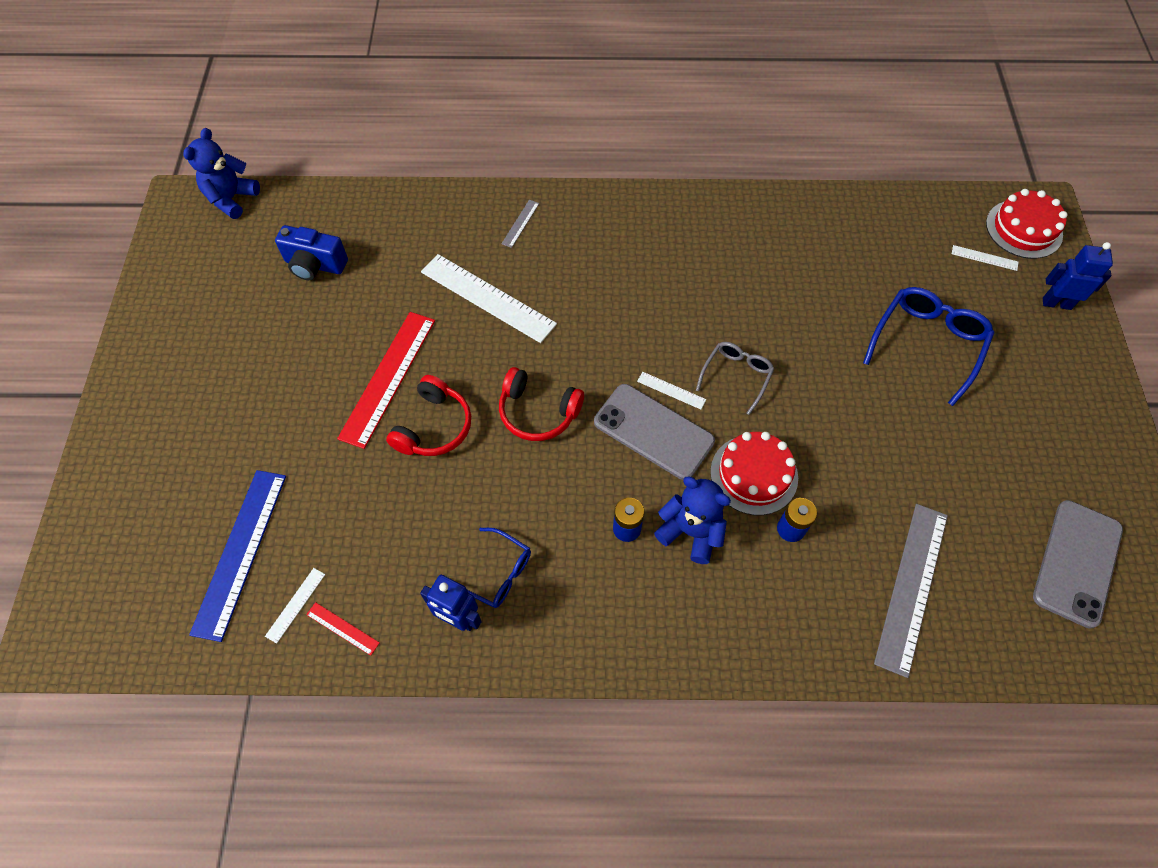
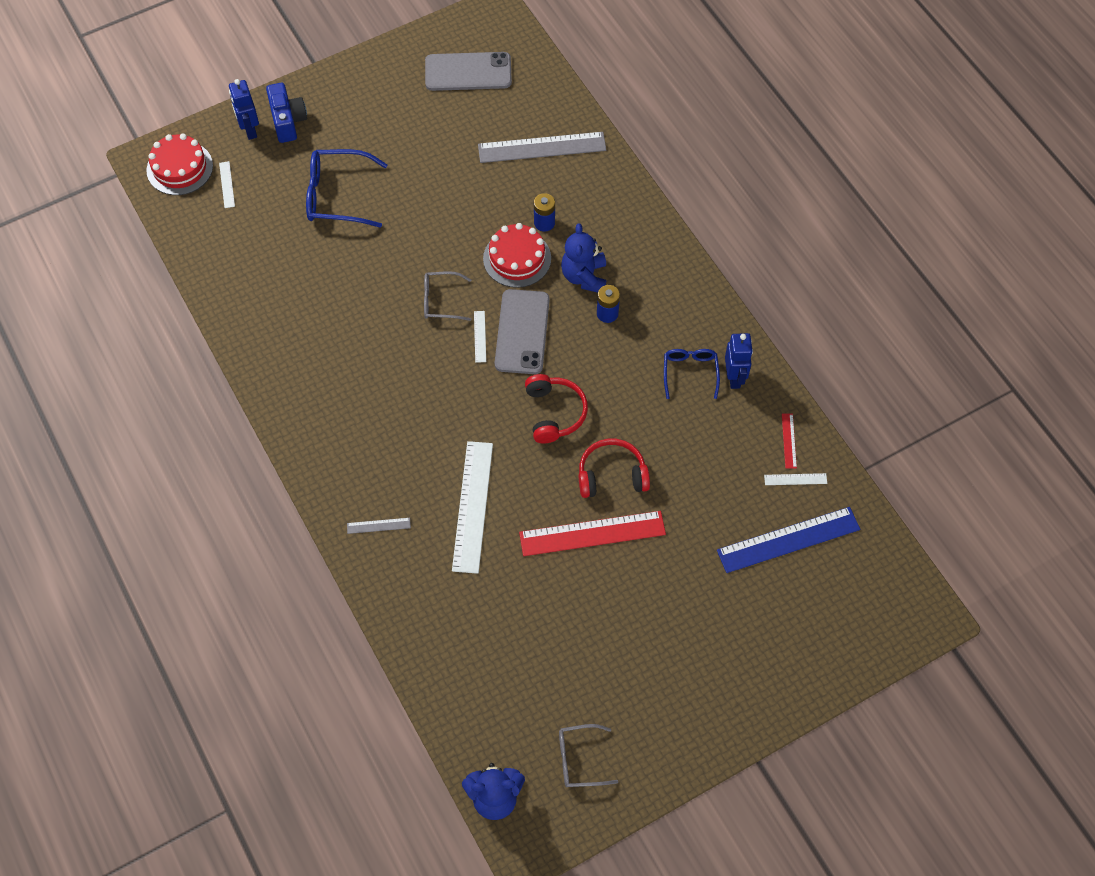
camera: 120 degrees left, 0 degrees up
blue camera [275,225,348,280] -> blue camera moved to [266,83,307,143]
none -> grey glasses [559,724,618,787]

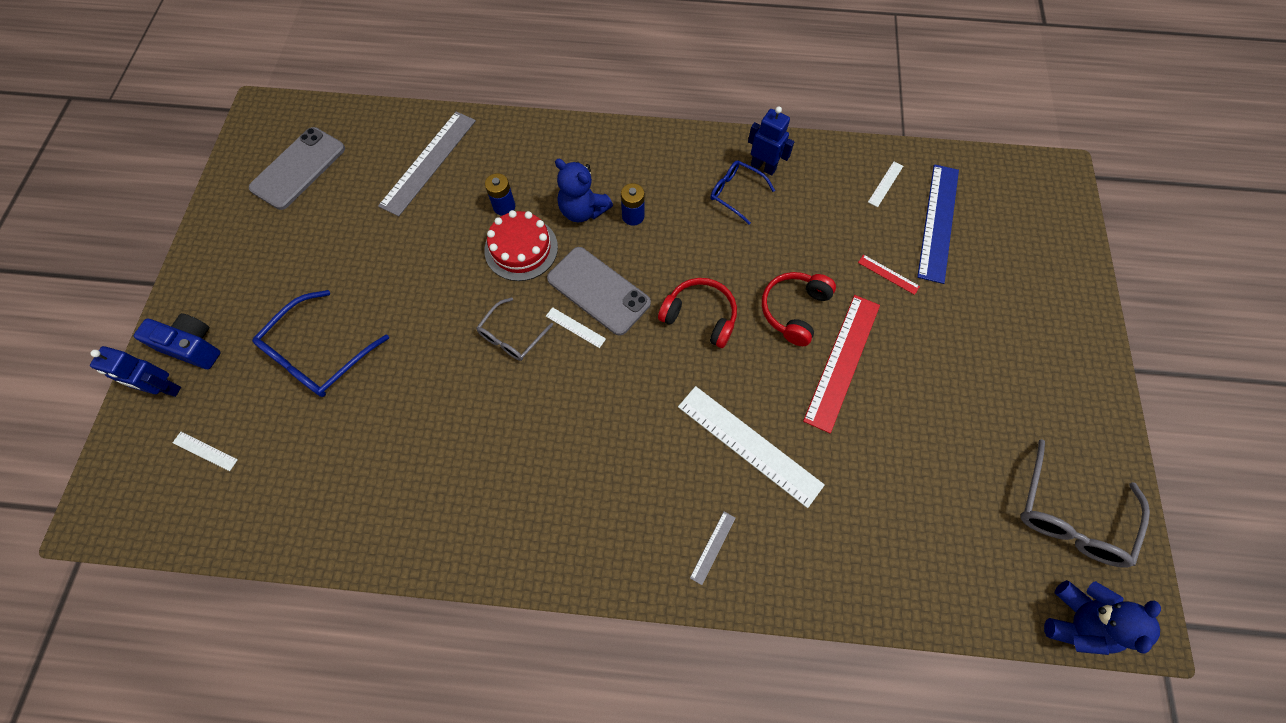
camera: 55 degrees left, 5 degrees up
red cake [146,134,213,195] -> none
grey glasses [559,724,618,787] -> grey glasses [1020,439,1150,568], size x1.64
red ruler [782,414,797,469] -> red ruler moved to [858,254,920,295]

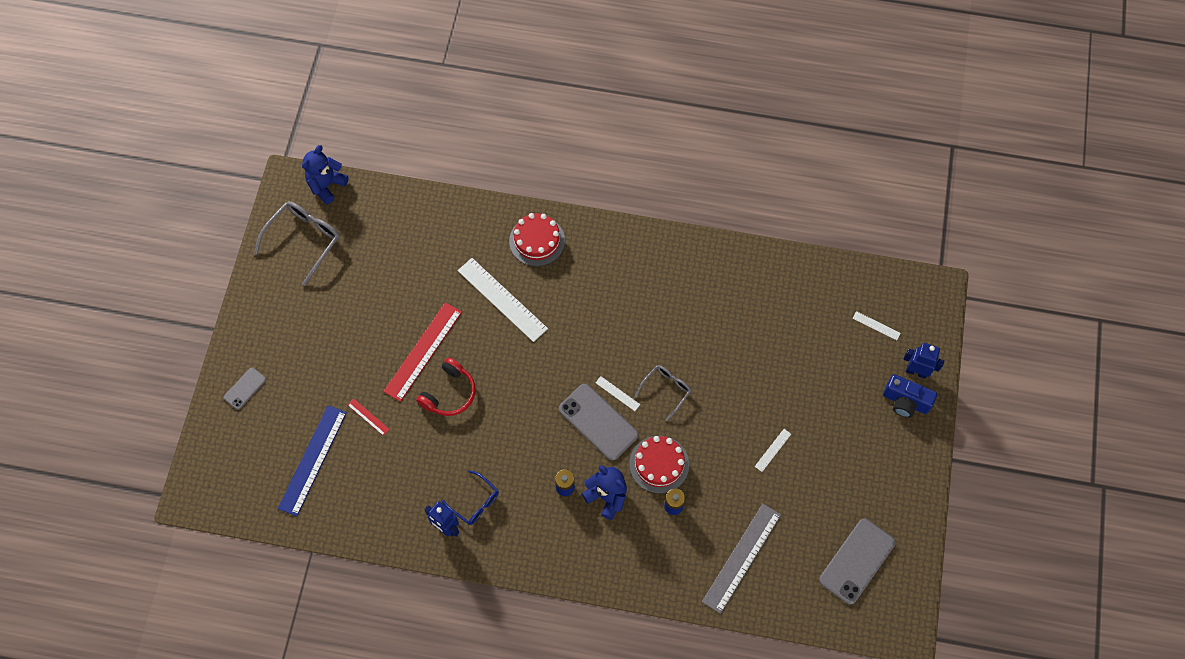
camera: 175 degrees left, 0 degrees up
blue glasses [252,290,389,397] -> none
red headphones [658,278,737,348] -> none
grey ruler [690,511,736,585] -> red cake [509,213,565,266]
white ruler [868,162,903,207] -> white ruler moved to [755,429,791,472]
none -> grey phone [223,367,266,410]

